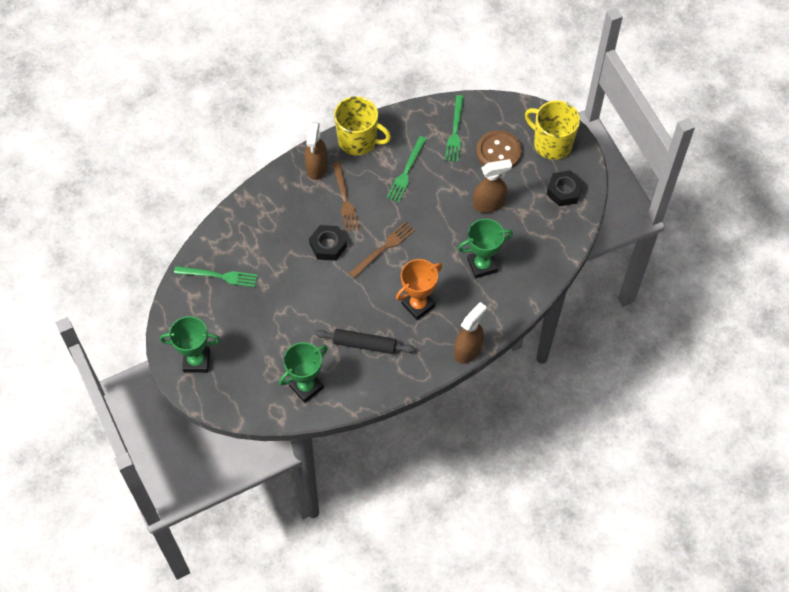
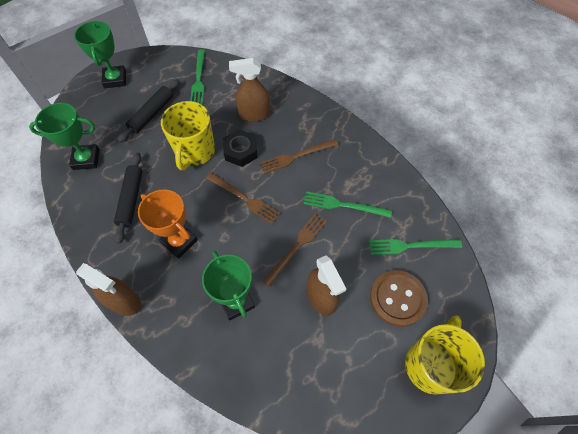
camera: 80 degrees right, 0 degrees up
green trophy [279,342,328,403] -> green trophy turned 45 degrees counterclockwise [29,103,100,170]
brown spray bottle [304,122,328,180] -> brown spray bottle moved to [229,58,270,122]
yellow mug [334,96,391,155] -> yellow mug moved to [161,101,215,170]
black nut [546,170,583,206] -> none
none -> black rolling pin [118,79,180,143]
none -> brown fork [262,213,327,287]

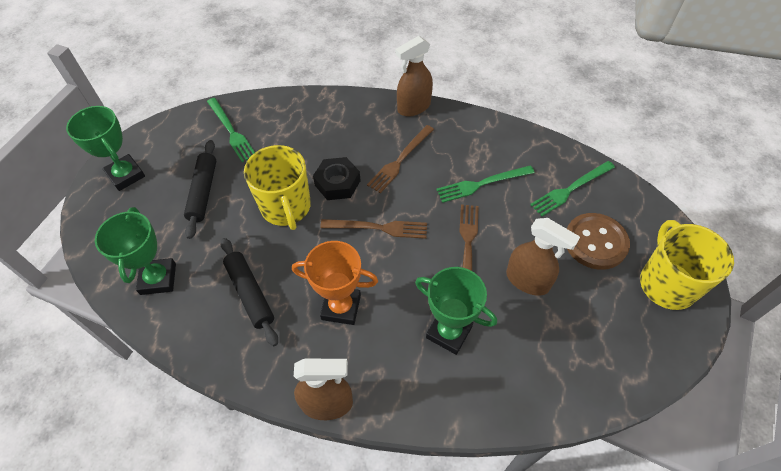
camera: 30 degrees left, 5 degrees down
green trophy [29,103,100,170] -> green trophy turned 60 degrees counterclockwise [95,207,176,295]
brown spray bottle [229,58,270,122] -> brown spray bottle moved to [395,36,433,116]

